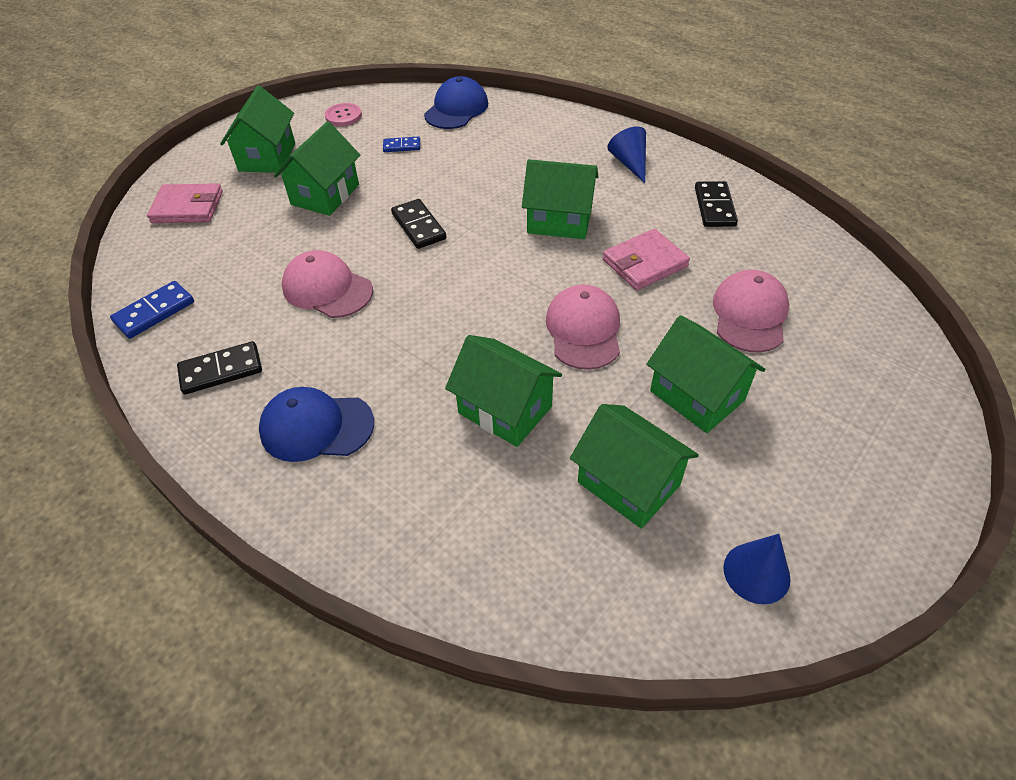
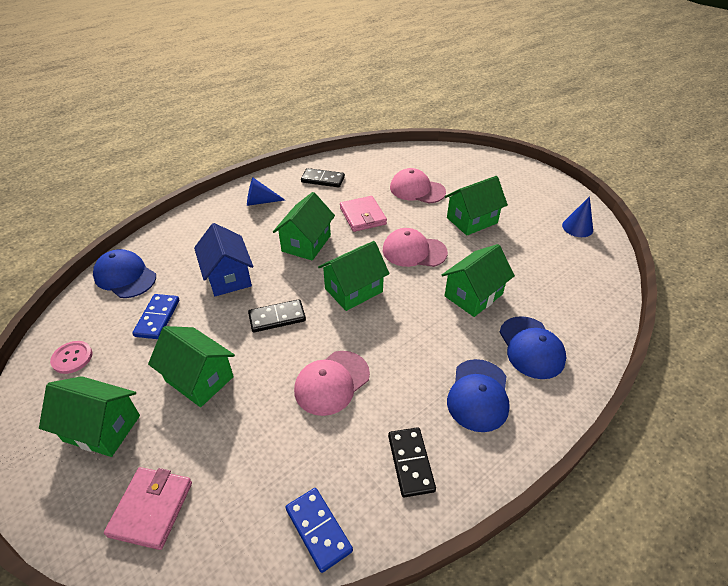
camera: 80 degrees left, 5 degrees down
blue domino [383,136,420,152] -> blue domino [132,294,179,339], size x1.58
green house [570,404,699,529] -> green house moved to [318,241,389,311]
none -> blue house [194,223,253,296]
none -> blue cap [500,316,566,379]

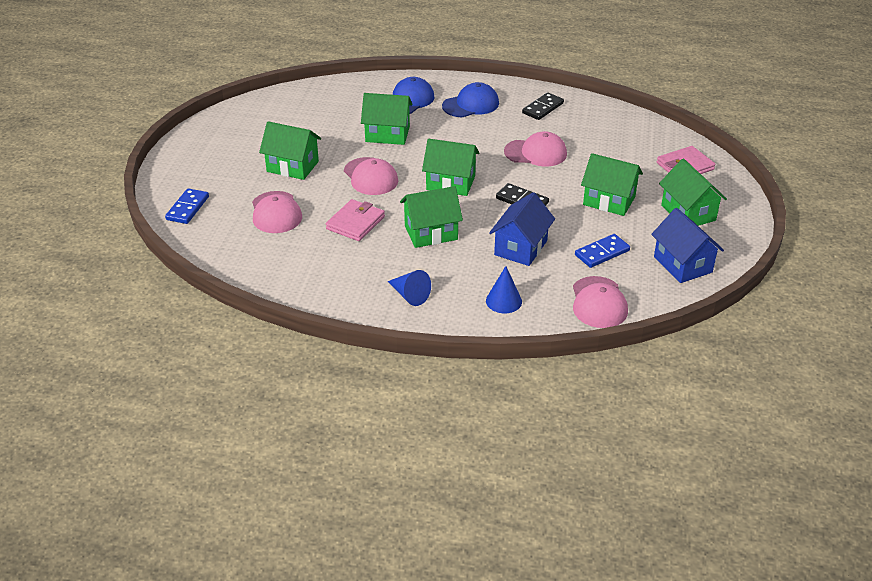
camera: 130 degrees left, 5 degrees down
pink button [50,341,93,374] -> blue house [651,208,724,283]
blue cap [93,249,156,298] -> pink cap [573,276,628,328]
green house [148,326,235,407] -> green house turned 60 degrees counterclockwise [581,153,643,216]
blue domino [285,488,353,573] -> blue domino moved to [165,188,209,224]
black domino [301,168,345,187] -> none
blue cone [562,196,593,237] -> blue cone moved to [486,266,522,314]

